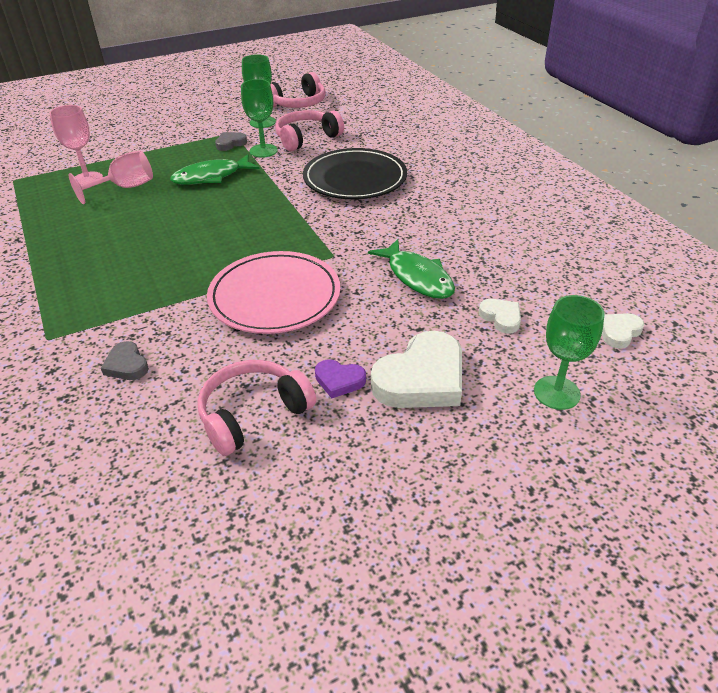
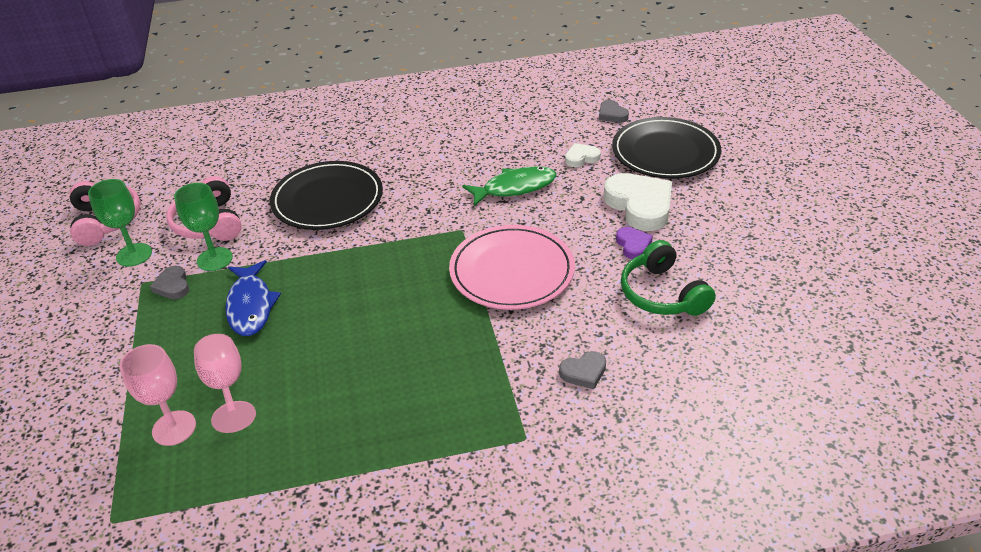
camera: 75 degrees left, 0 degrees up
green fish [170,154,259,185] -> blue fish [225,260,281,336]
pink headphones [197,360,316,456] -> green headphones [621,240,716,316]
purple heart [315,359,366,398] -> purple heart turned 45 degrees counterclockwise [616,227,653,259]
green goblet [534,295,604,410] -> black plate [612,117,721,179]
white heart [602,313,644,348] -> grey heart [599,100,629,123]

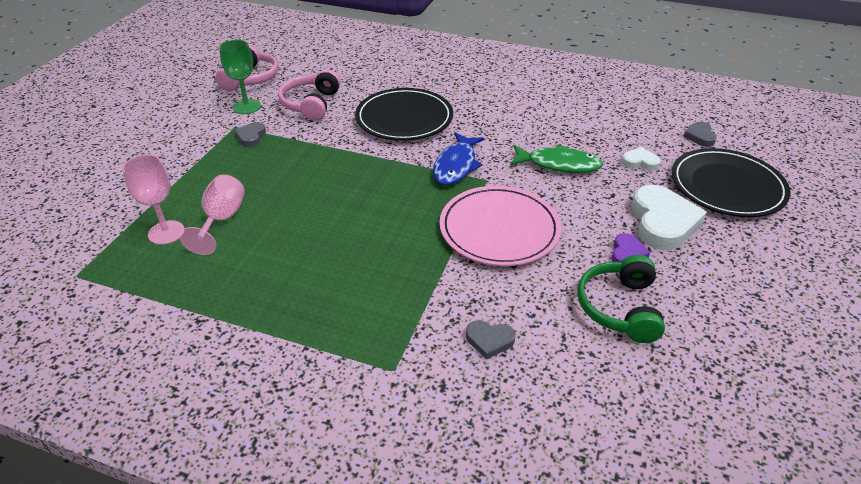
camera: 30 degrees right, 0 degrees up
green goblet [174,183,233,271] -> none
blue fish [225,260,281,336] -> blue fish moved to [433,132,485,185]

